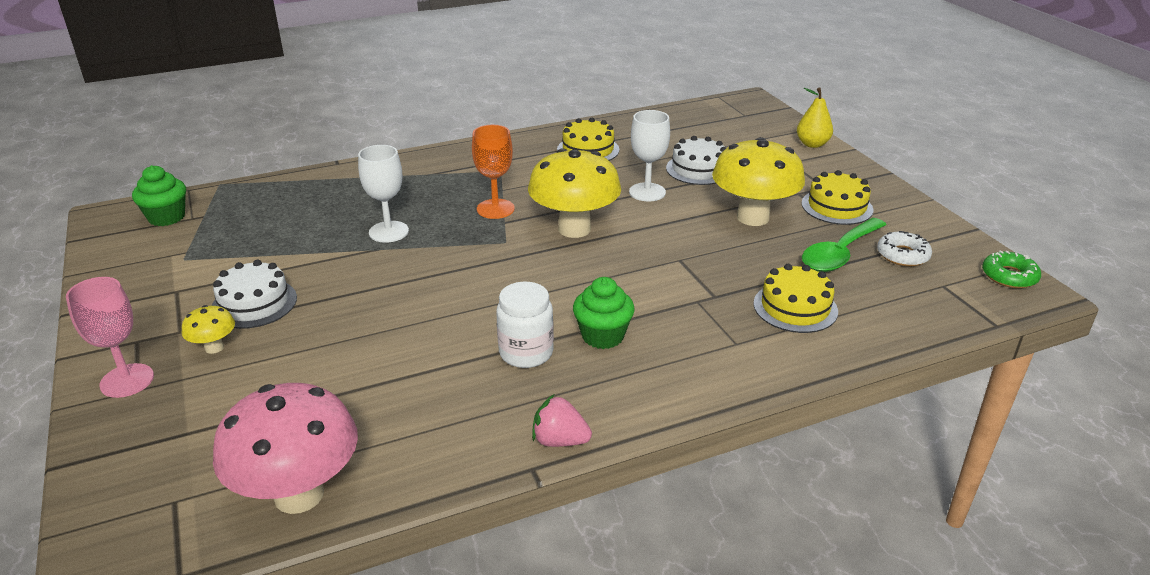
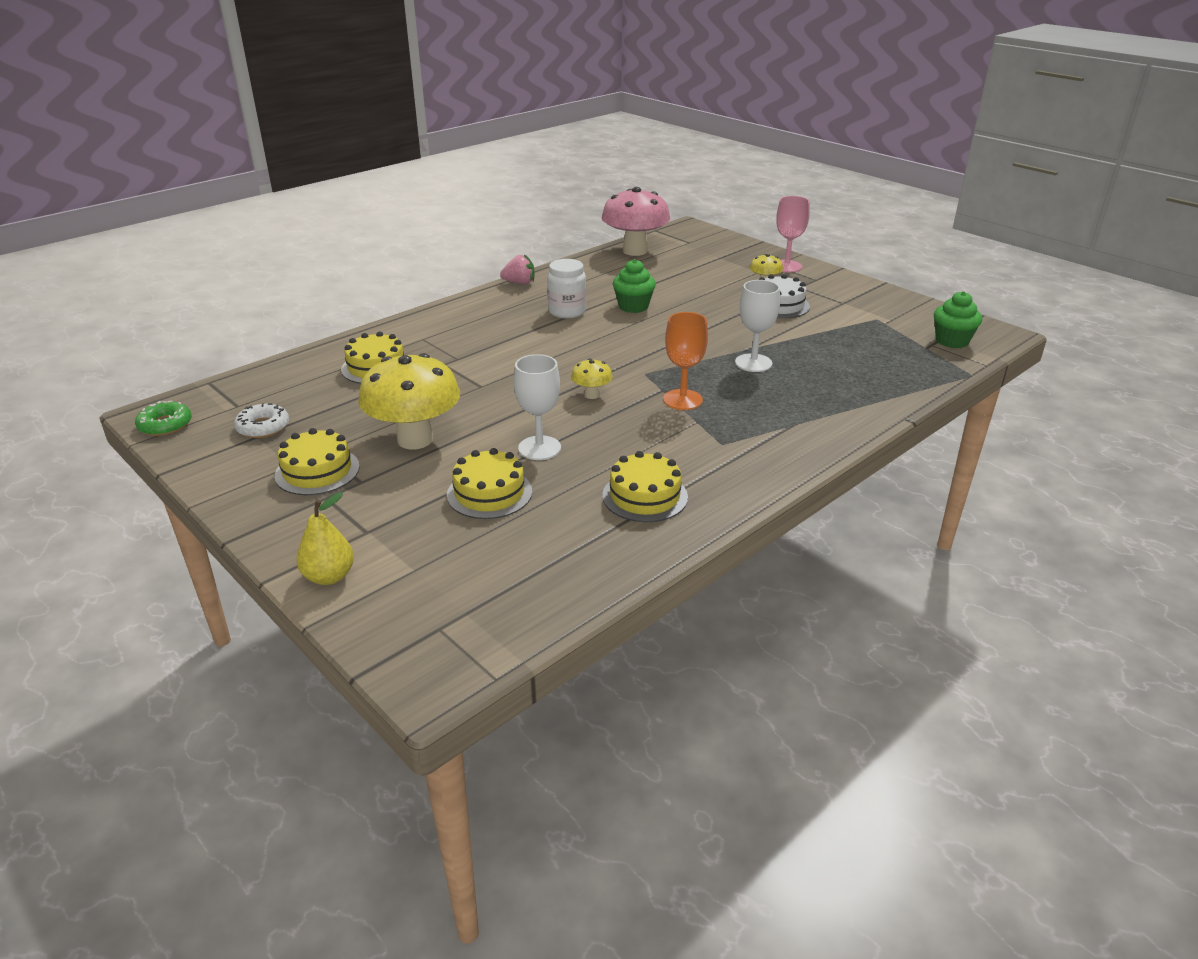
camera: 160 degrees right, 0 degrees up
yellow mushroom [528,148,621,238] -> yellow mushroom [571,358,613,399], size x0.45
green cupcake [573,277,635,349] -> green cupcake moved to [613,259,656,313]
white cake [666,136,726,185] -> yellow cake [447,448,532,519]
green spoon [802,218,886,272] -> none

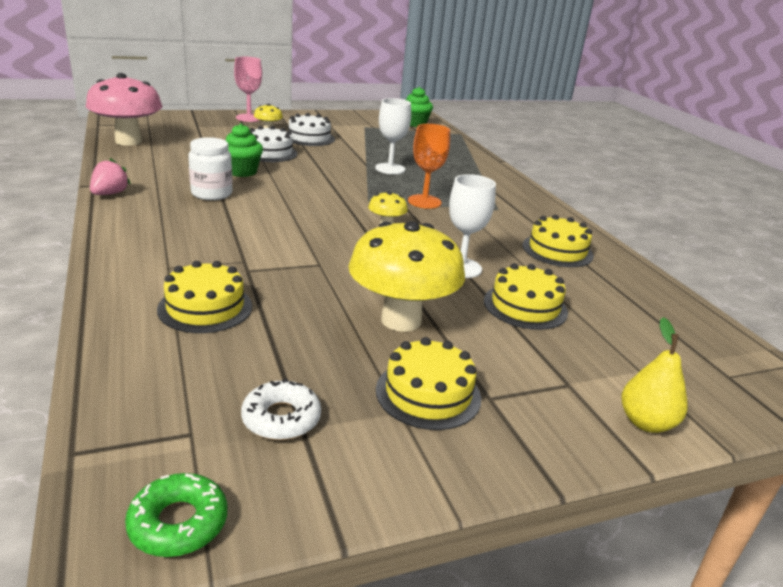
camera: 70 degrees left, 5 degrees down
none -> white cake [250,126,297,162]

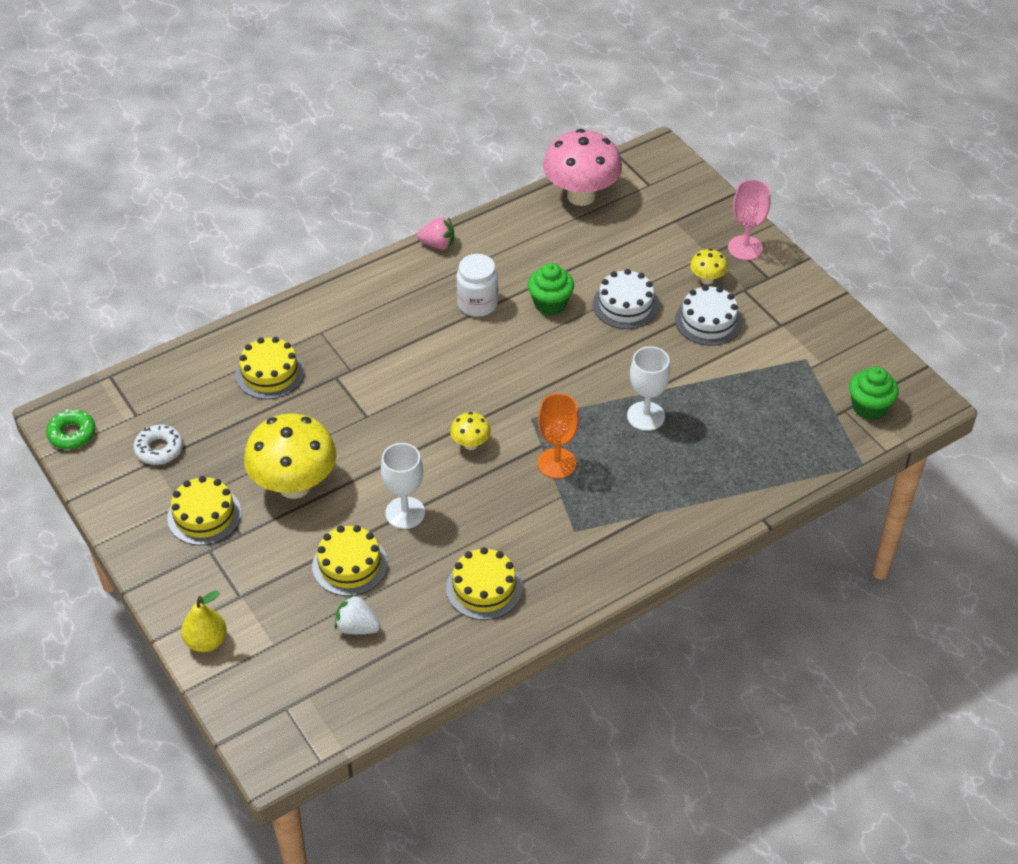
camera: 80 degrees right, 20 degrees up
none -> white strawberry [335,594,380,634]

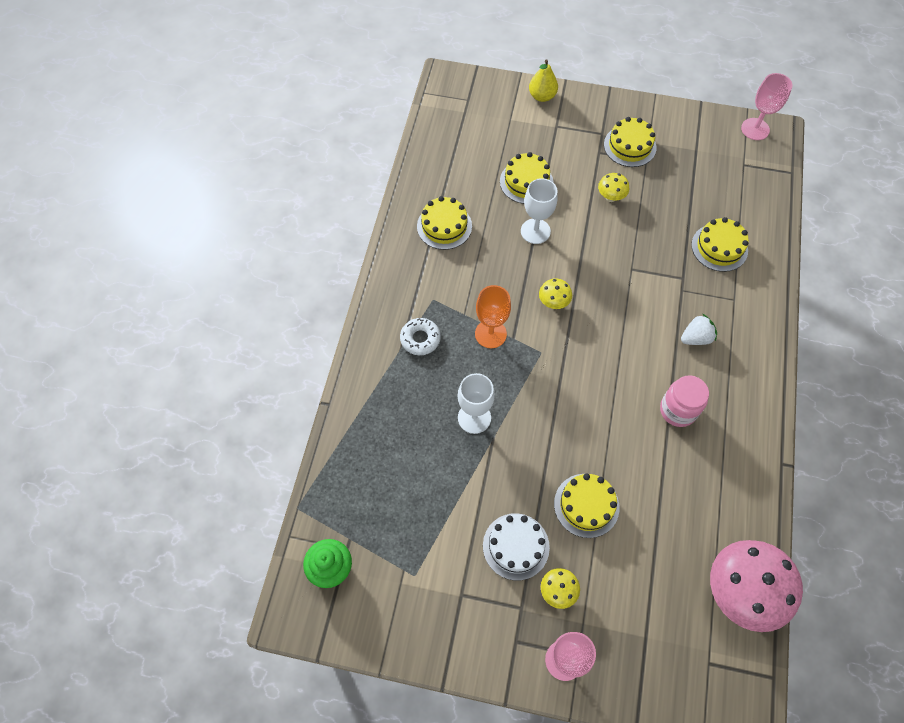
camera: 135 degrees right, 15 degrees up
green donut [46,409,96,449] -> pink goblet [741,73,793,140]
white donut [134,424,183,465] -> white donut moved to [400,318,441,355]
yellow mushroom [244,413,337,499] -> yellow mushroom [598,173,629,202], size x0.45
white strawberry [335,594,380,634] -> white strawberry moved to [681,313,717,345]
pink strawberry [417,217,454,249] -> none
white jar [457,254,498,317] -> pink jar [660,375,709,427]
green cupcake [528,263,574,315] -> none
white cake [593,269,659,329] -> yellow cake [554,473,620,538]

